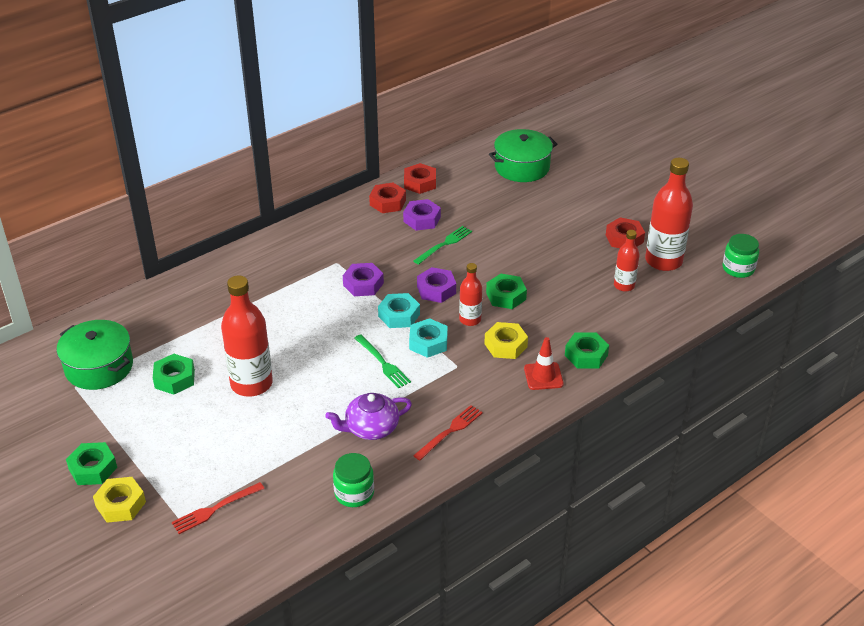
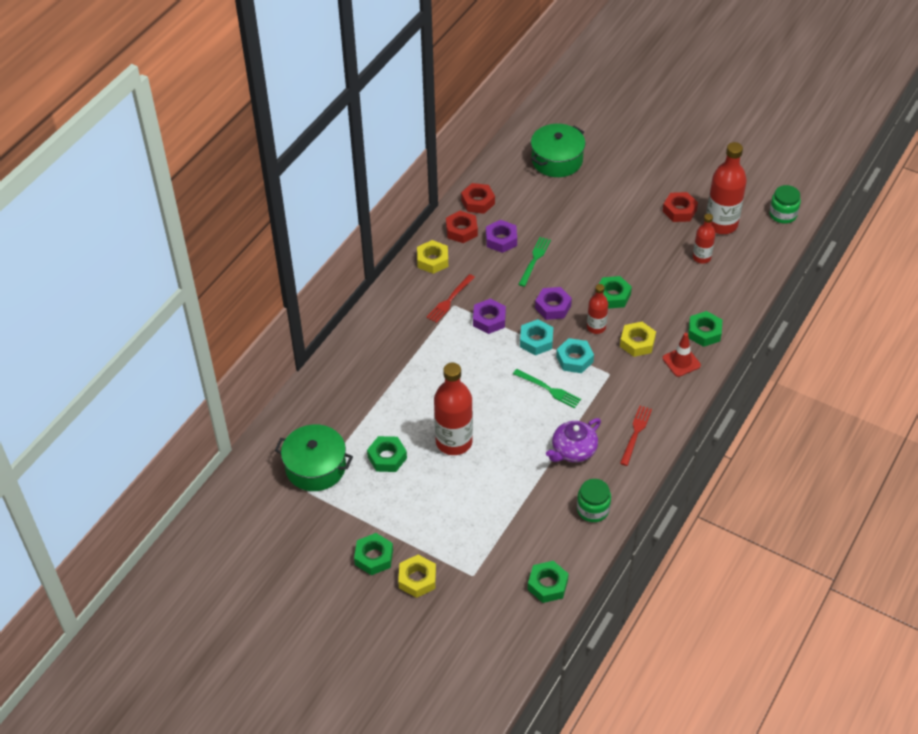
camera: 20 degrees left, 10 degrees up
red fork [172,482,265,534] -> red fork moved to [426,274,475,323]
none -> yellow nut [417,240,448,274]
none -> green nut [528,561,569,603]

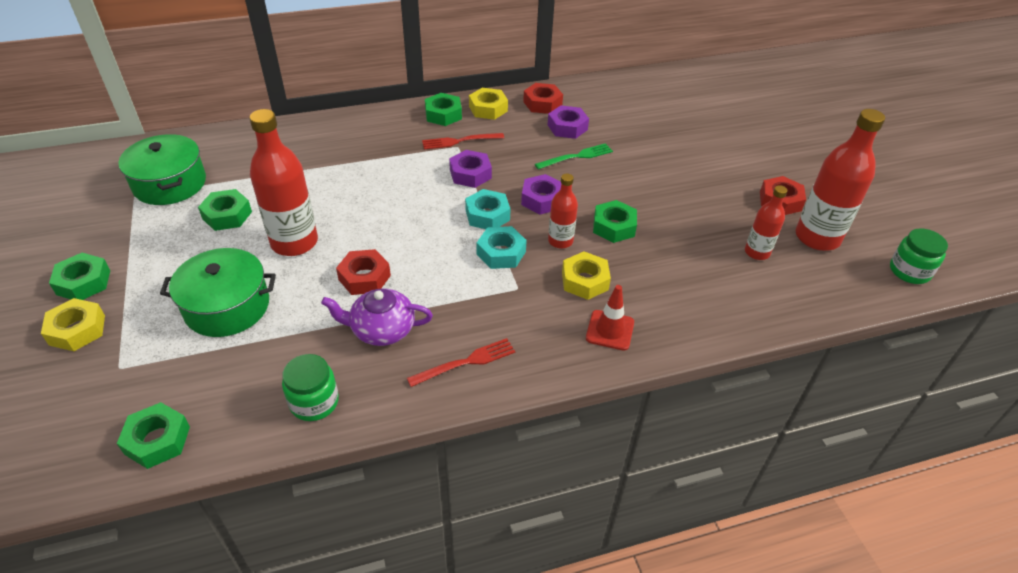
camera: 40 degrees right, 5 degrees down
red nut [461,183,495,214] -> red nut moved to [336,249,391,295]
green fork [513,369,581,408] -> none
green pot [531,124,585,177] -> green pot moved to [160,248,276,337]
green nut [688,311,722,347] -> green nut moved to [425,93,462,126]

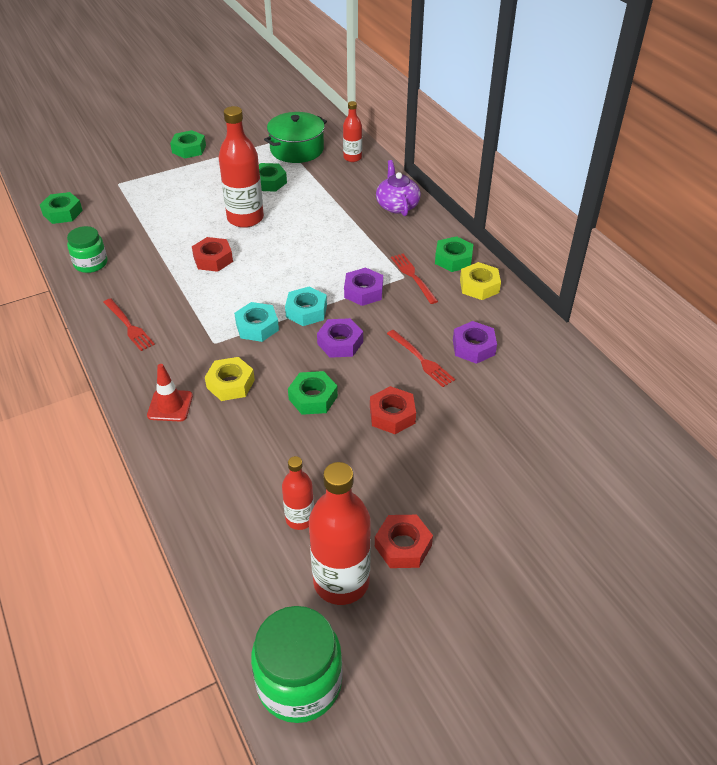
camera: 80 degrees right, 0 degrees up
yellow nut [41,298,105,351] -> none
green pot [160,248,276,337] -> none
purple teapot [321,288,433,346] -> purple teapot moved to [376,160,421,216]
red nut [523,83,563,114] -> red nut moved to [370,386,416,434]
green fork [535,143,613,169] -> red fork [387,330,455,387]
red bottle [548,174,578,249] -> red bottle moved to [343,101,362,162]
green jar [890,228,948,284] -> green jar [251,606,343,723], size x1.61

